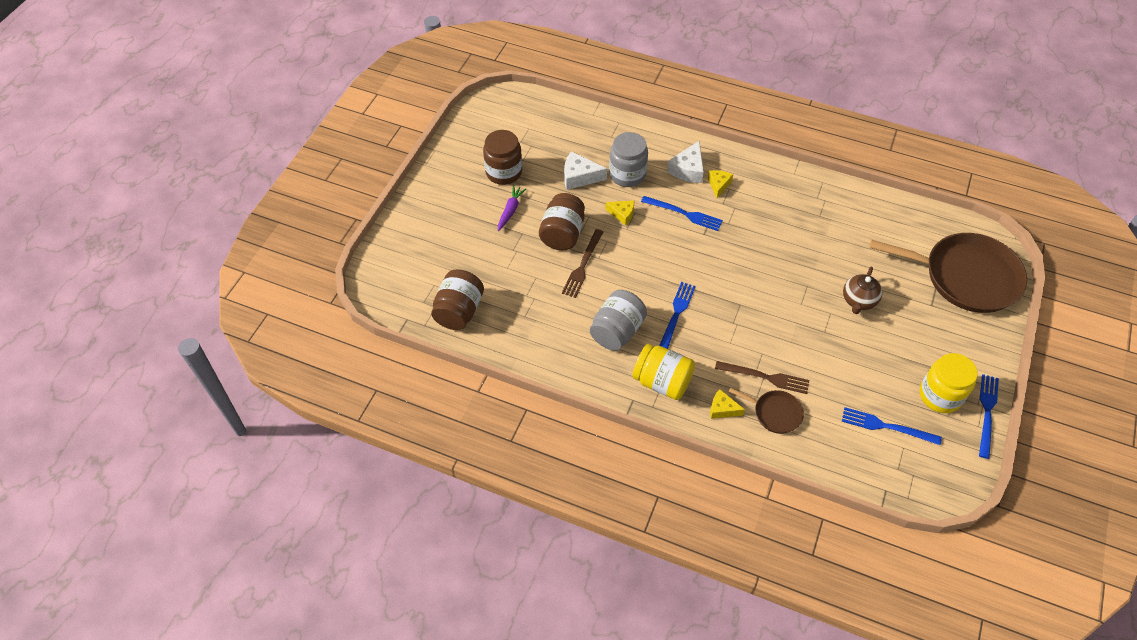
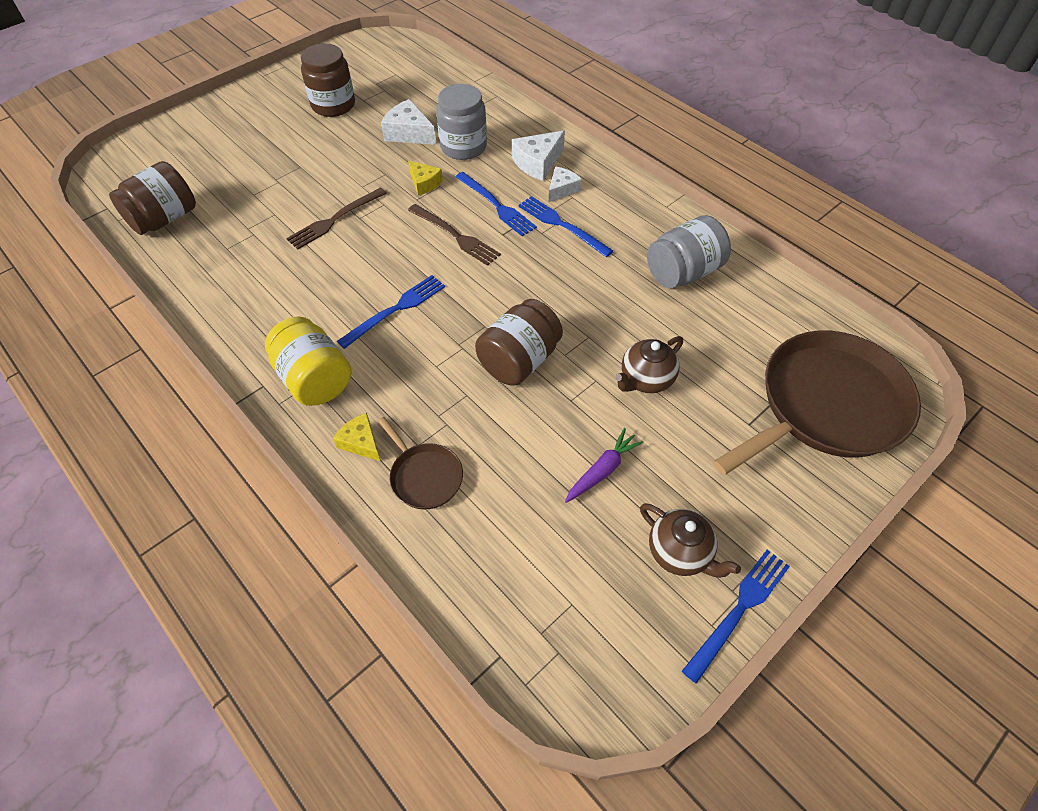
camera: 25 degrees right, 0 degrees up
purple carrot [498,185,526,231] -> purple carrot moved to [565,428,644,503]
brown jar [539,193,585,250] -> brown jar moved to [475,299,563,386]
grey jar [590,290,647,351] -> grey jar moved to [647,215,731,288]
yellow cheese [708,170,733,198] -> white cheese [549,167,582,202]
brown fork [715,361,809,394] -> brown fork moved to [408,204,501,266]
blue fork [842,407,942,445] -> blue fork moved to [518,196,613,257]
brown pan [870,233,1027,313] -> brown pan turned 75 degrees counterclockwise [713,330,921,475]
yellow jar [920,353,978,413] -> brown teapot [640,503,741,578]

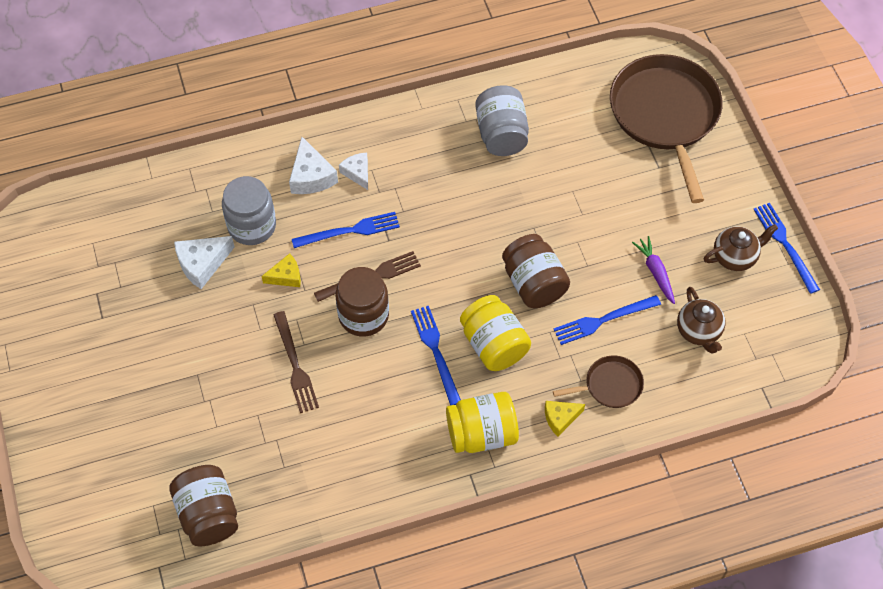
camera: 65 degrees left, 5 degrees up
brown jar [301,43,355,117] -> brown jar moved to [336,267,389,337]
blue fork [518,196,613,257] -> blue fork moved to [553,295,661,345]
brown teapot [615,336,683,393] -> brown teapot moved to [677,287,726,354]
none -> yellow jar [460,295,531,371]

